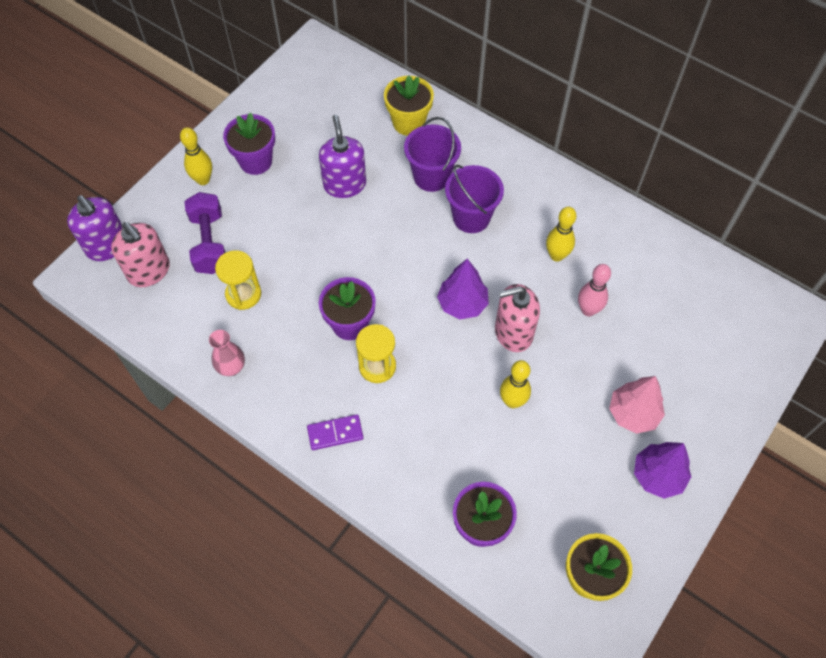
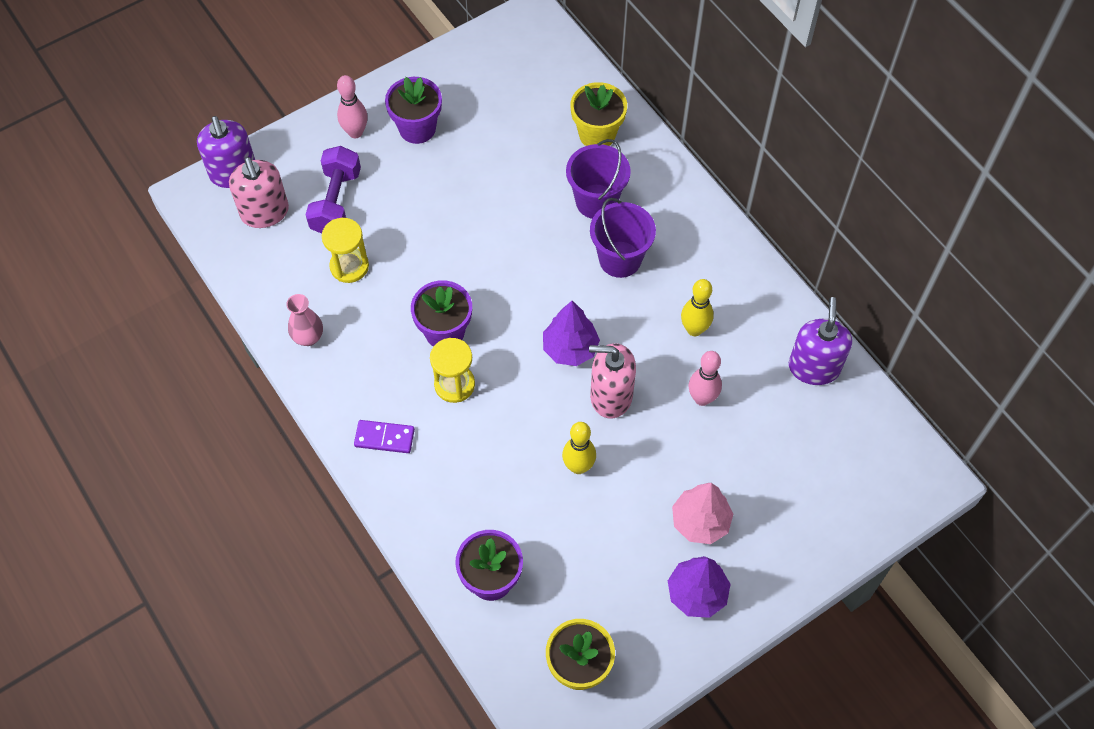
camera: 20 degrees right, 0 degrees up
yellow bowling pin [180,127,212,185] -> pink bowling pin [337,75,368,138]
purple soap dispenser [319,115,366,198] -> purple soap dispenser moved to [789,297,852,385]

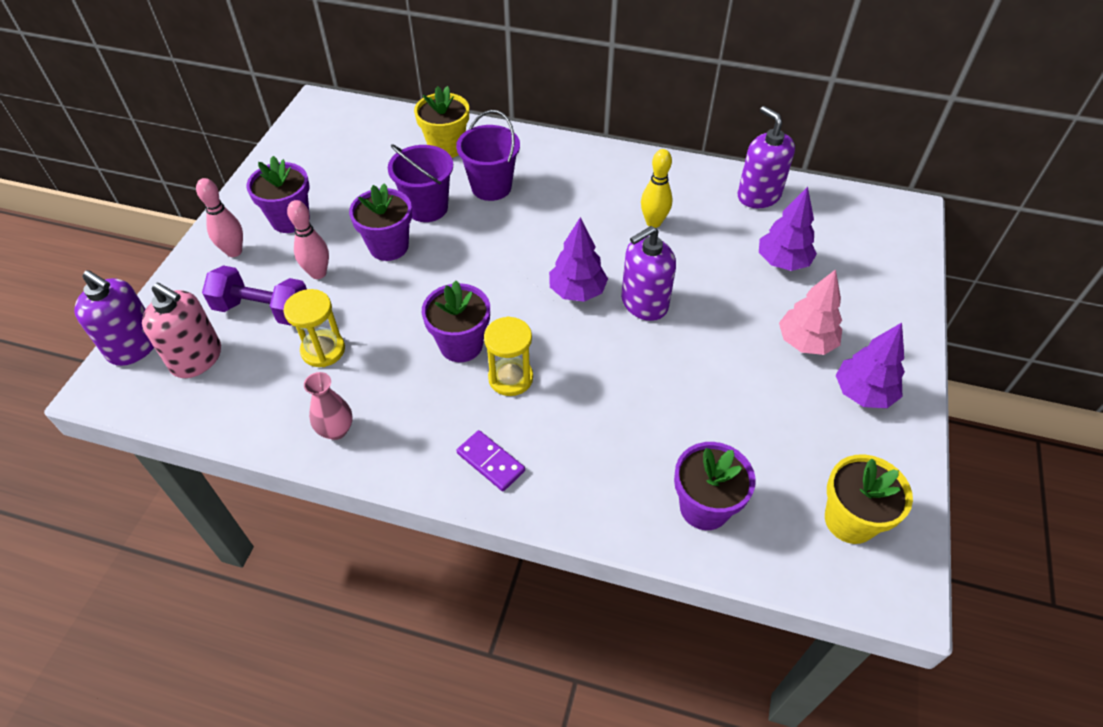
camera: 40 degrees left, 10 degrees down
purple dumbbell [305,146,361,234] -> purple dumbbell turned 45 degrees counterclockwise [202,266,307,326]
purple domino [354,420,415,453] -> purple domino turned 75 degrees clockwise [456,430,525,491]
yellow bowling pin [562,422,596,474] -> none
pink soap dispenser [589,343,636,418] -> purple soap dispenser [621,226,676,321]
purple bucket [590,198,656,278] -> purple bucket moved to [388,144,453,222]
pink bowling pin [689,351,722,406] -> pink bowling pin moved to [287,200,329,279]
none -> purple flower pot [349,183,412,261]
none -> purple tree [759,187,817,271]

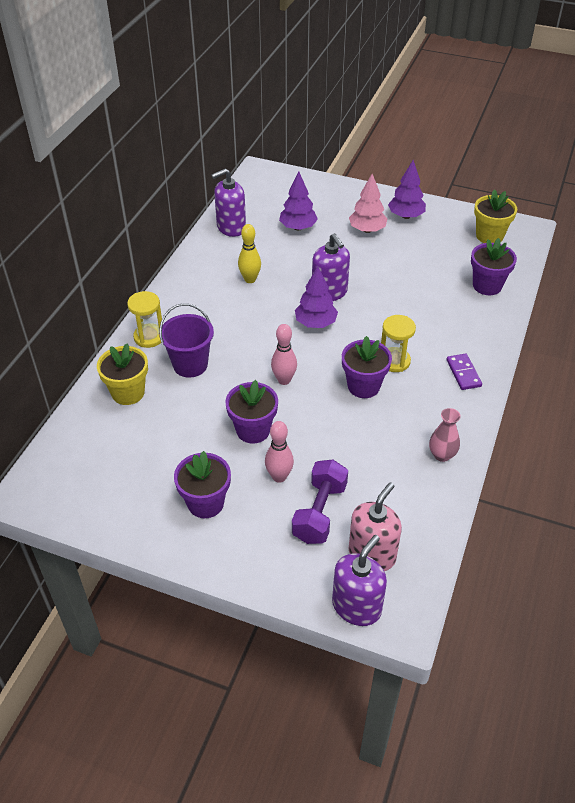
camera: 85 degrees left, 5 degrees down
pink bowling pin [196,178,243,257] -> pink bowling pin moved to [271,324,297,385]
yellow hourglass [283,289,345,367] -> yellow hourglass moved to [127,291,162,348]
purple bucket [388,144,453,222] -> none
purple domino [456,430,525,491] -> purple domino turned 60 degrees counterclockwise [446,354,482,390]

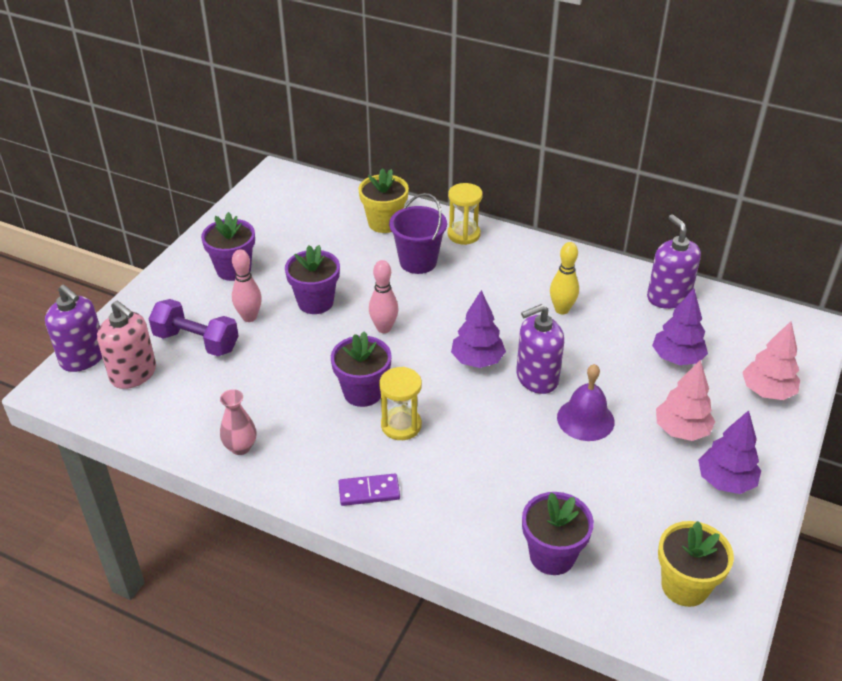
camera: 95 degrees right, 5 degrees down
none -> purple bell [557,364,615,441]
none -> pink tree [742,321,800,400]

